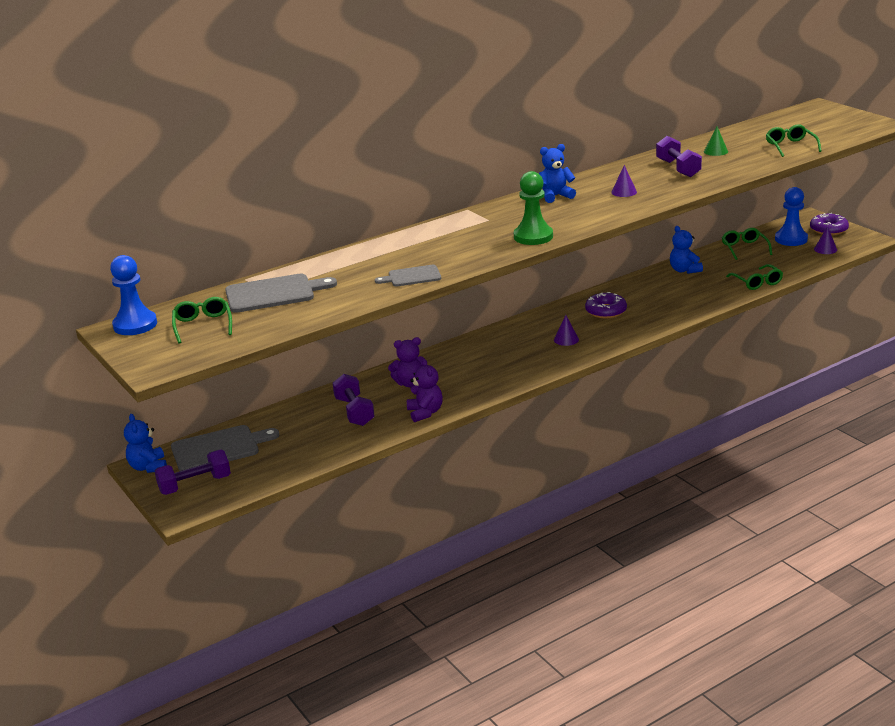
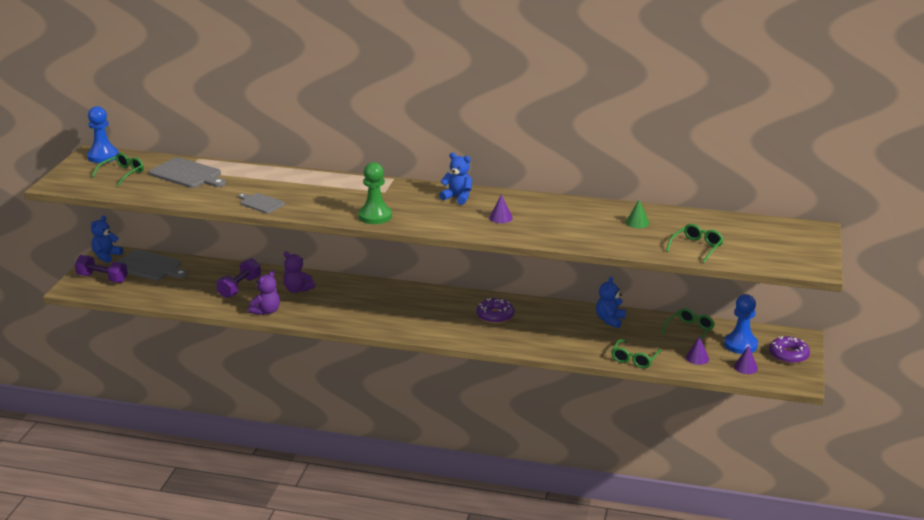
camera: 45 degrees right, 0 degrees up
purple cone [554,315,579,346] -> purple cone moved to [686,336,709,365]
purple dumbbell [656,136,702,177] -> none

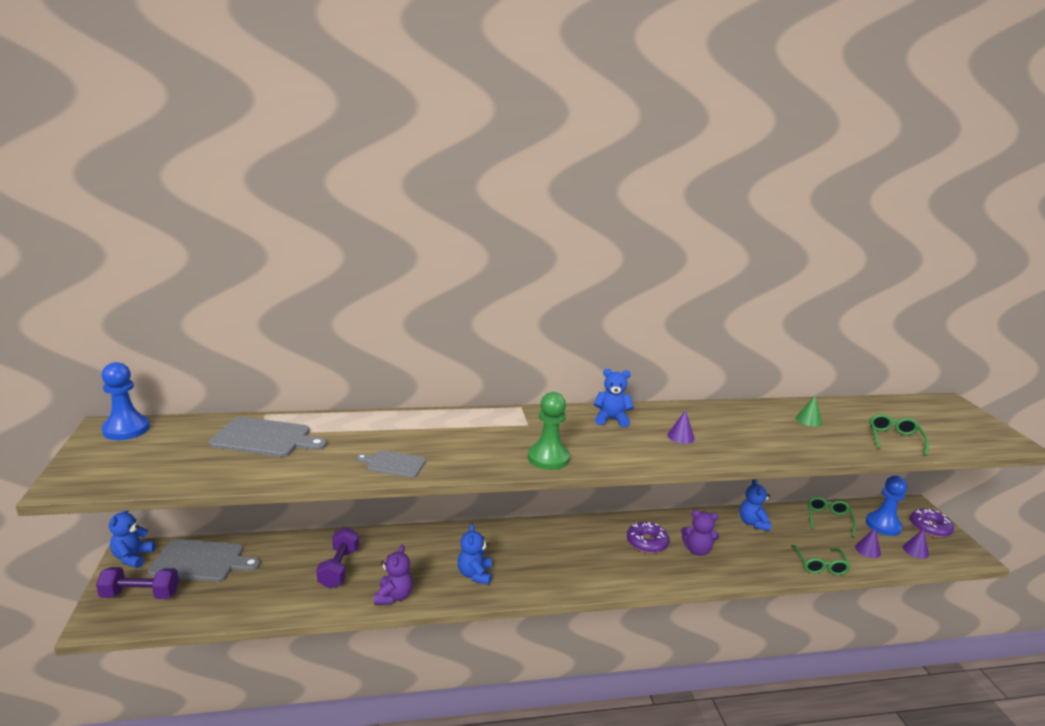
camera: 25 degrees left, 5 degrees down
green glasses [92,153,144,186] -> none
purple teddy bear [283,251,315,293] -> purple teddy bear moved to [681,510,719,556]
none -> blue teddy bear [457,524,492,585]

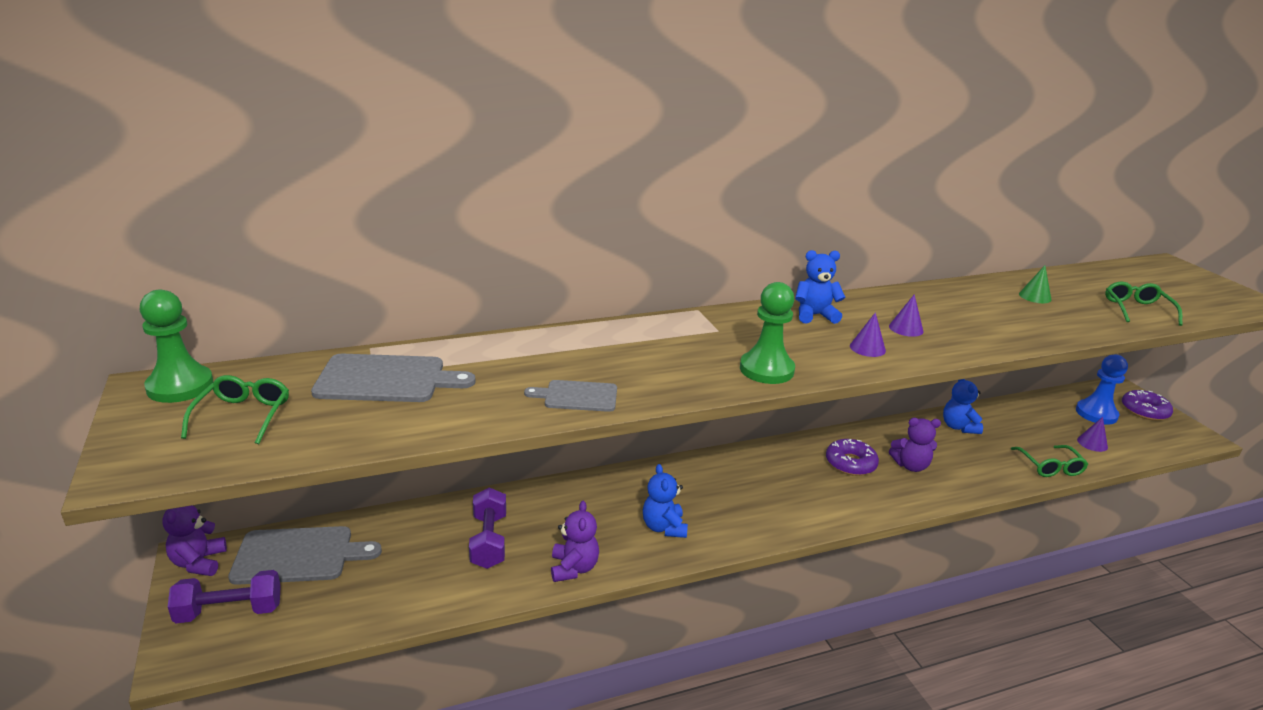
camera: 10 degrees left, 5 degrees up
blue pawn [101,362,150,440] -> green pawn [140,289,214,403]
blue teddy bear [109,511,155,568] -> purple teddy bear [162,505,227,576]
green glasses [808,497,856,537] -> green glasses moved to [181,375,289,444]
purple cone [903,529,929,559] -> purple cone moved to [850,312,886,357]

